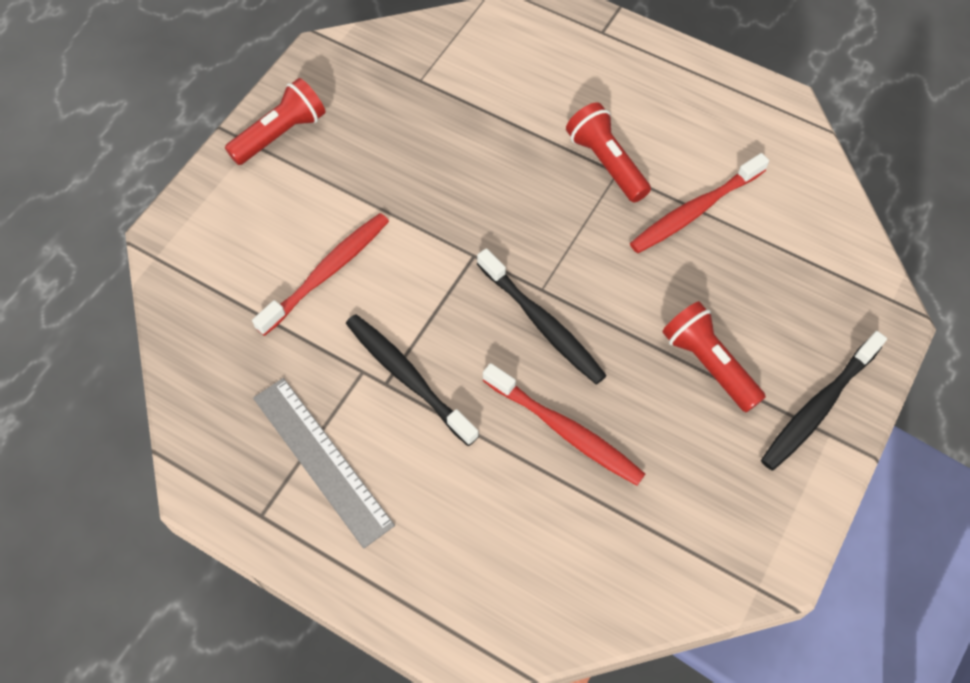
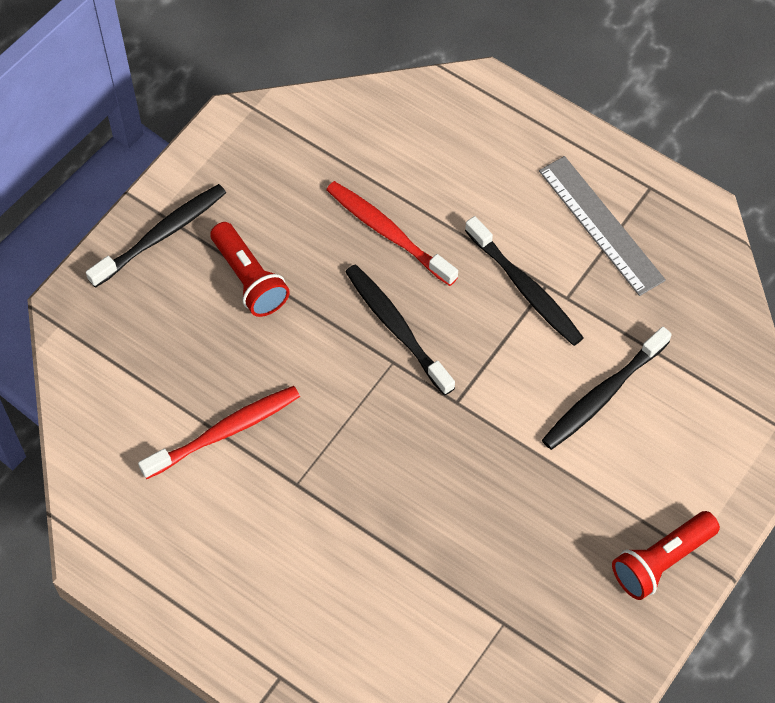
camera: 175 degrees left, 0 degrees up
red toothbrush [252,213,389,336] -> black toothbrush [542,327,672,450]
red flashlight [566,102,651,203] -> none

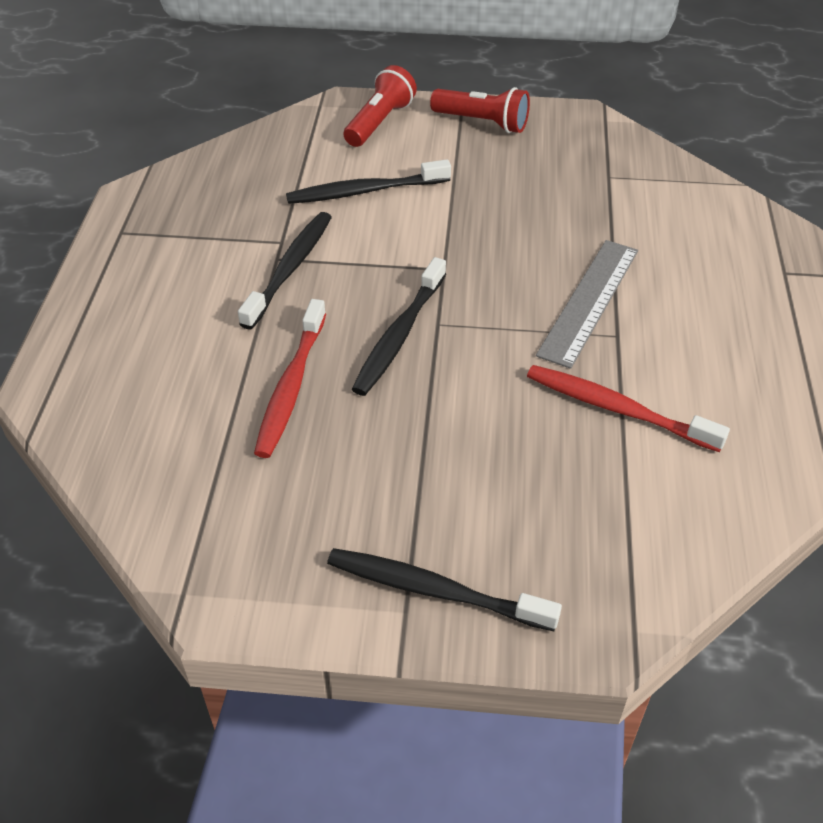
camera: 120 degrees left, 15 degrees down
red flashlight [210,222,290,317] -> red flashlight moved to [343,65,417,147]
grey ruler [539,156,666,296] -> grey ruler moved to [536,240,638,369]
black toothbrush [542,327,672,450] -> black toothbrush turned 150 degrees clockwise [286,159,451,204]

